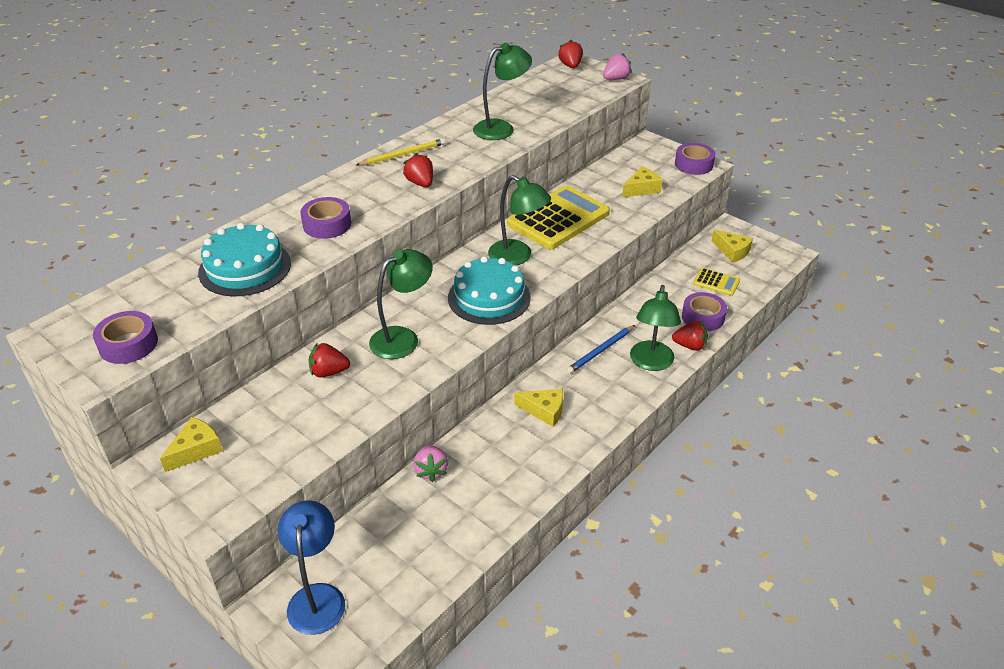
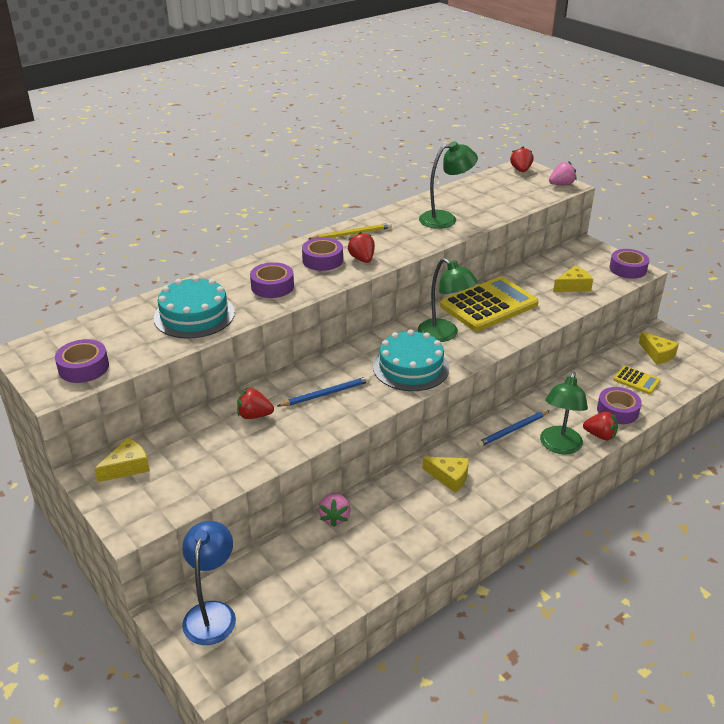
camera: 10 degrees right, 5 degrees down
green lamp [369,249,433,359] -> blue pencil [277,376,370,406]
none -> purple tape [302,237,343,271]

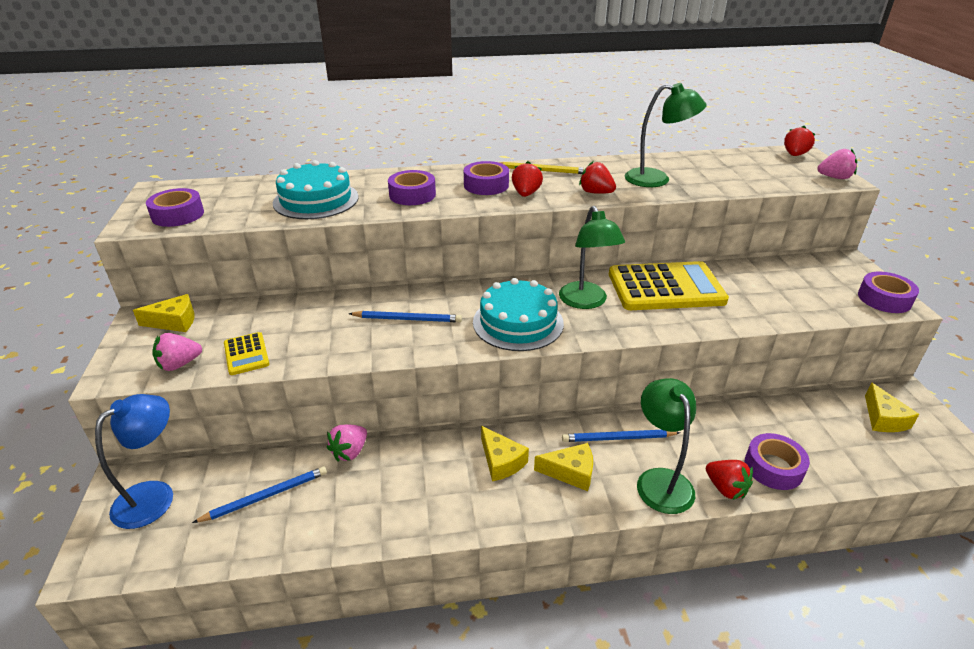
camera: 30 degrees right, 0 degrees up
red strawberry [237,388,274,419] -> red strawberry moved to [579,161,616,194]
green lamp [540,371,588,454] -> green lamp turned 120 degrees clockwise [637,378,696,514]
yellow cheese [553,265,593,292] -> yellow cheese moved to [534,443,593,491]
yellow calculator [614,366,661,394] -> yellow calculator moved to [224,332,269,375]
none -> pink strawberry [152,333,202,371]
none -> blue pencil [192,467,327,523]

